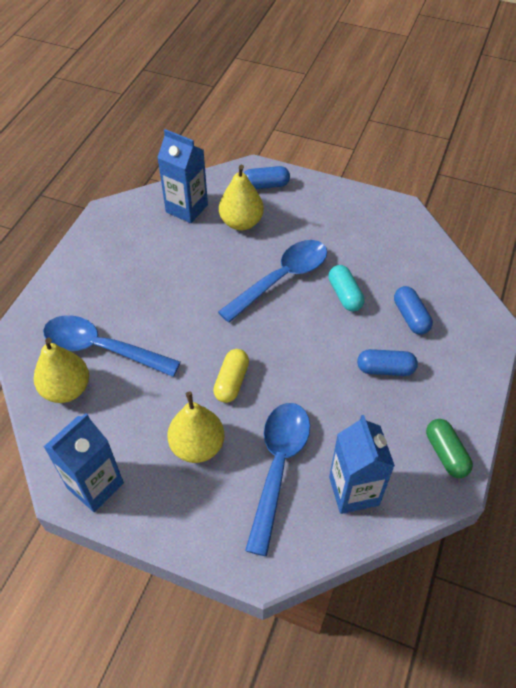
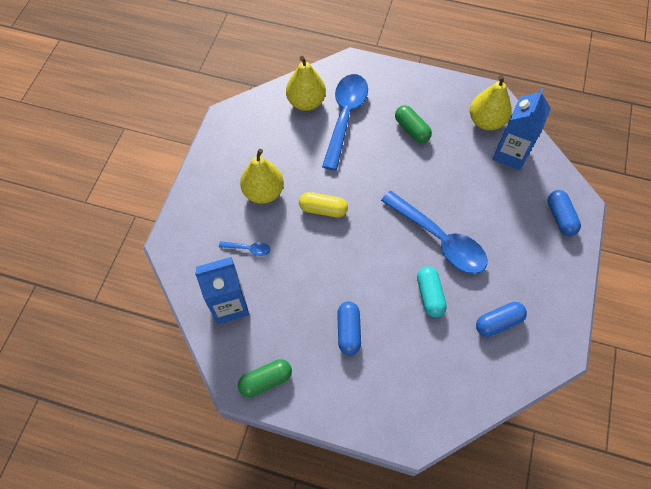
camera: 85 degrees right, 10 degrees up
blue carton [44,413,124,512] -> none
yellow pear [219,165,264,230] -> yellow pear moved to [470,75,512,130]
blue spoon [245,403,310,556] -> blue spoon [219,241,270,256], size x0.42
turquoise capsule [328,265,365,311] -> turquoise capsule turned 75 degrees counterclockwise [417,266,447,317]
blue capsule [394,286,433,335] -> blue capsule moved to [476,302,527,337]
none -> green capsule [395,105,432,143]

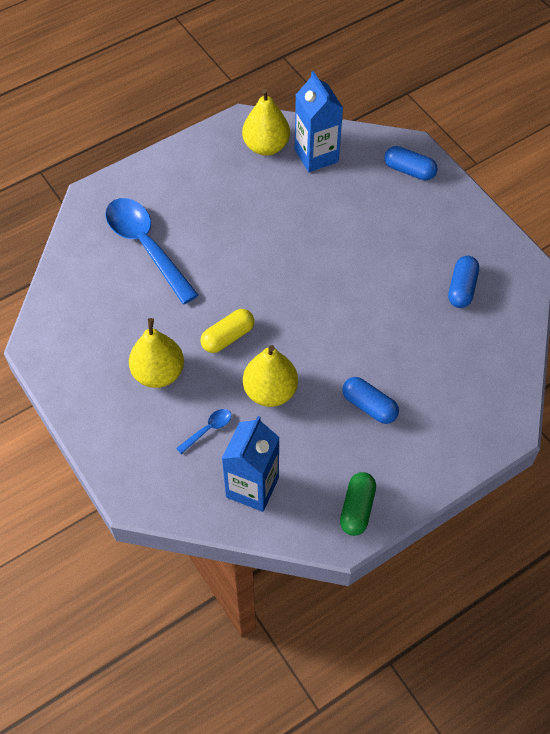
camera: 50 degrees left, 5 degrees down
yellow pear [286,56,326,111] -> yellow pear moved to [243,345,298,407]
blue spoon [381,191,487,274] -> none
green capsule [395,105,432,143] -> none
turquoise capsule [417,266,447,317] -> none

